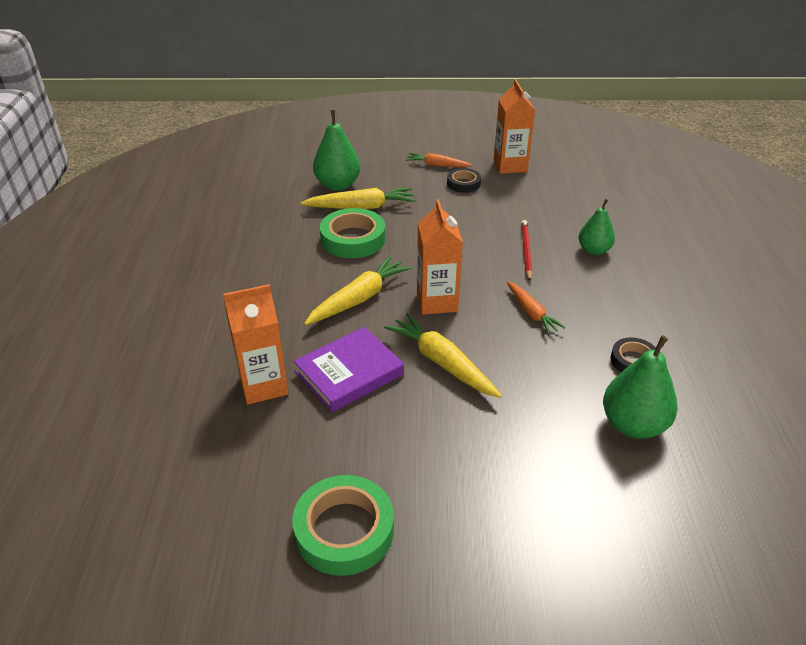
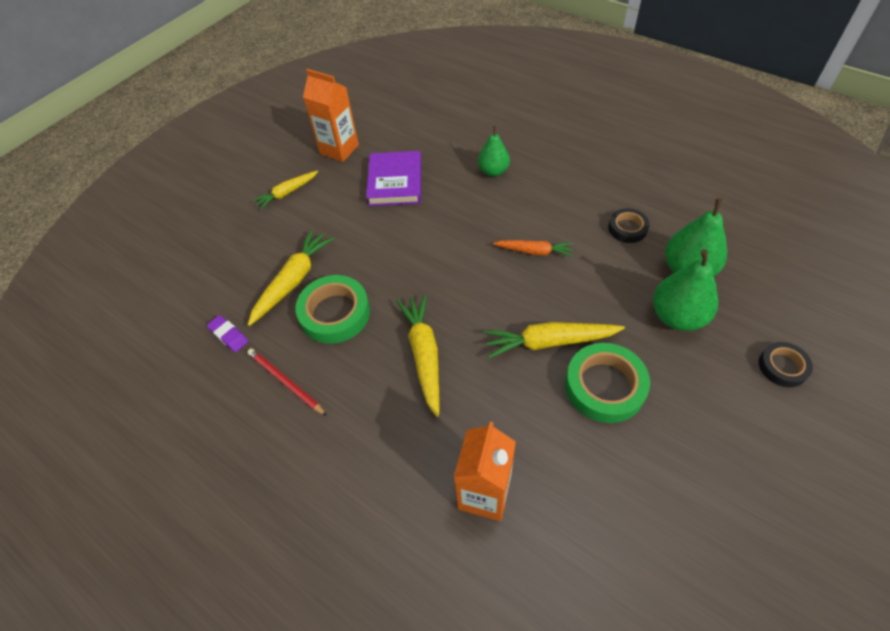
camera: 50 degrees left, 15 degrees up
green tape [292,475,394,576] -> green tape moved to [565,343,650,423]
purple book [294,327,404,412] -> purple book moved to [366,151,421,206]
green pear [313,110,361,190] -> green pear moved to [653,249,718,331]
orange carrot [406,153,472,167] -> yellow carrot [253,171,318,209]
orange carton [417,199,463,315] -> none
black tape [447,168,481,193] -> black tape moved to [759,342,813,387]
red pencil [521,220,532,281] -> red pencil moved to [247,348,327,416]
none -> purple eraser [207,315,248,352]

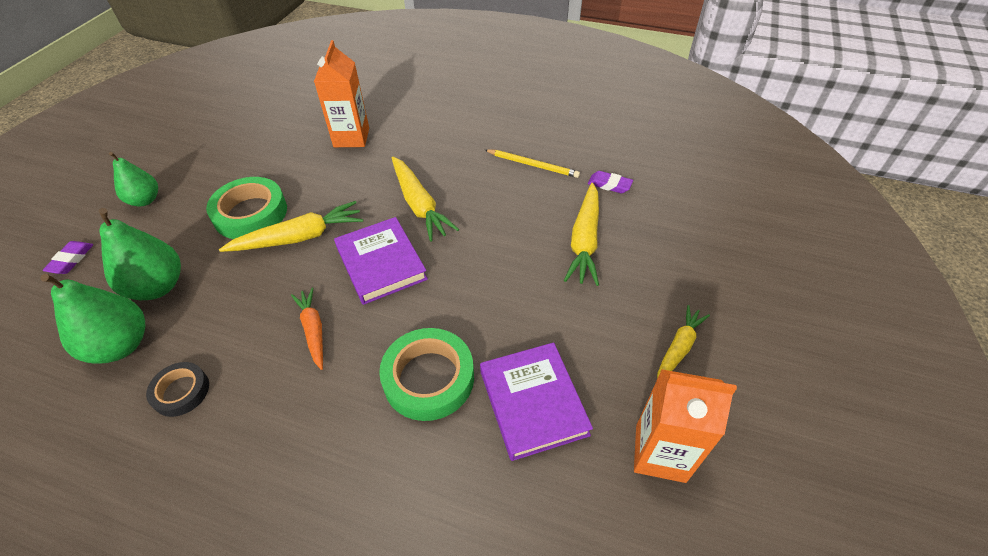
camera: 160 degrees right, 5 degrees down
red pencil [247,348,327,416] -> yellow pencil [485,149,580,178]
green tape [296,275,370,344] -> green tape moved to [379,328,474,421]
green pear [478,126,510,177] -> green pear moved to [109,152,158,206]
orange carrot [493,240,573,257] -> orange carrot turned 75 degrees clockwise [291,288,323,370]
black tape [759,342,813,387] -> purple eraser [42,241,94,274]
none -> purple book [334,217,428,305]

